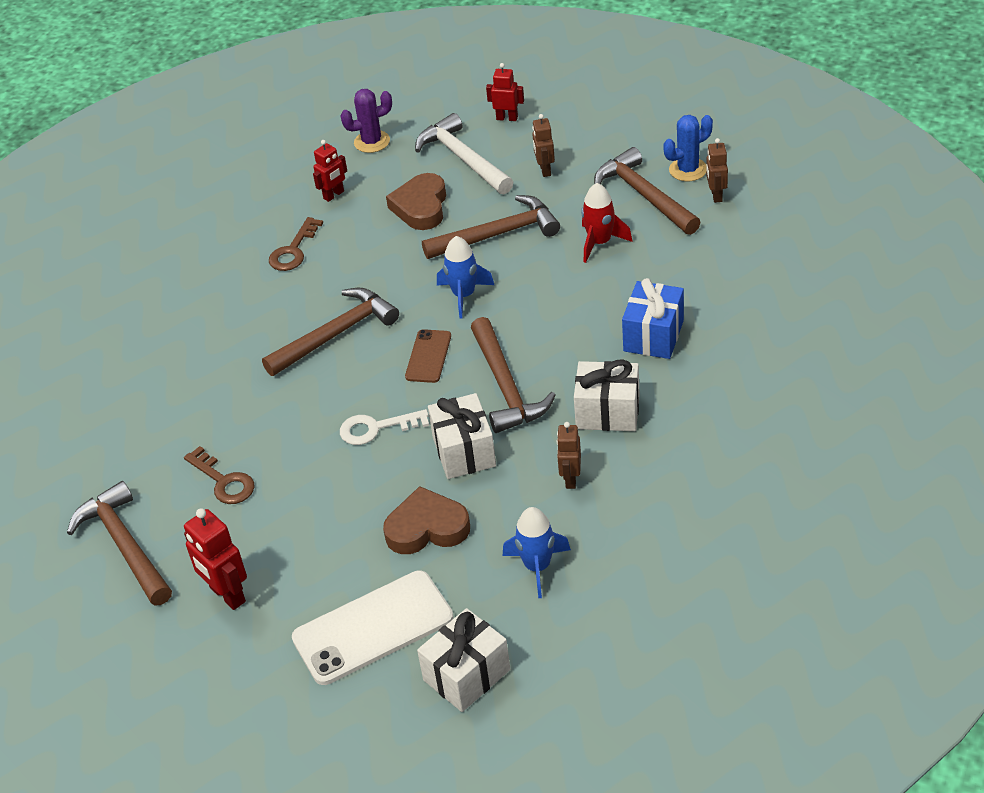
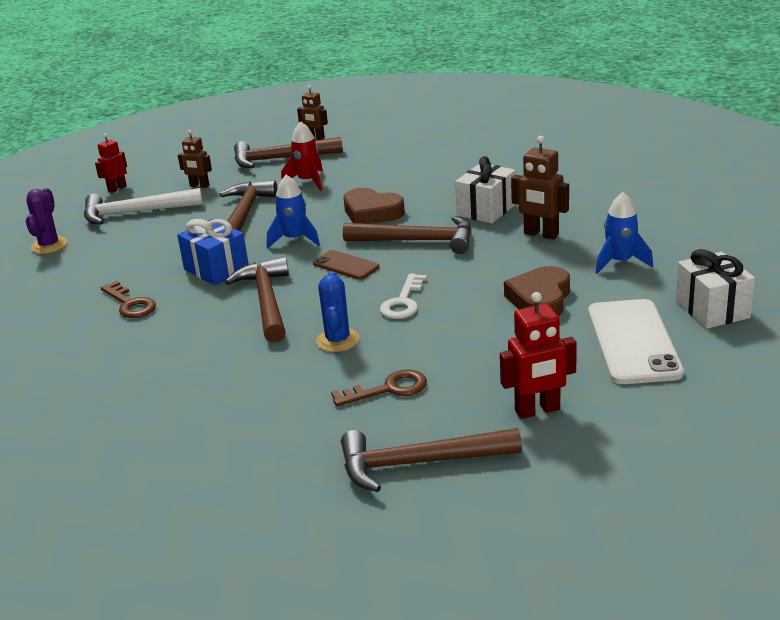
camera: 65 degrees left, 15 degrees down
red robot [313,140,347,202] -> none
brown heart [386,173,446,230] -> brown heart moved to [344,188,405,224]
white gift [428,393,496,479] -> none
brown robot [557,422,581,489] -> brown robot [511,136,569,240], size x1.53
blue gift [622,278,684,359] -> blue gift moved to [177,219,248,285]
blue cactus [664,115,713,181] -> blue cactus moved to [316,271,360,352]

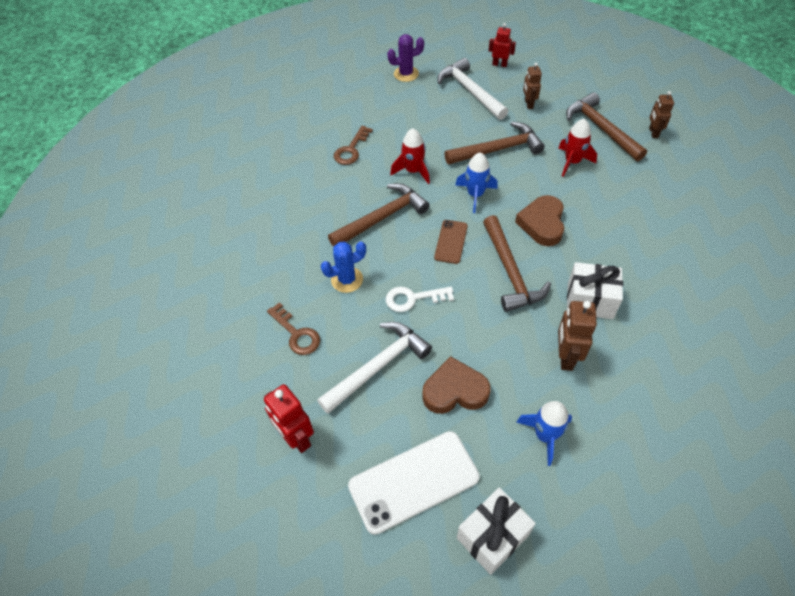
camera: 65 degrees right, 25 degrees up
blue gift [177,219,248,285] -> red rocket [390,128,430,184]
brown hammer [341,428,522,492] -> none
none -> white hammer [317,322,432,414]

